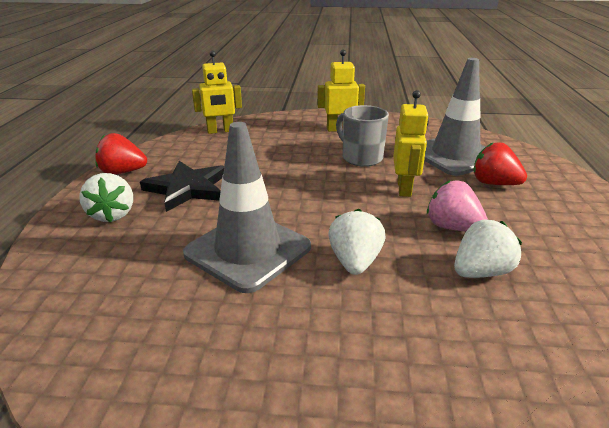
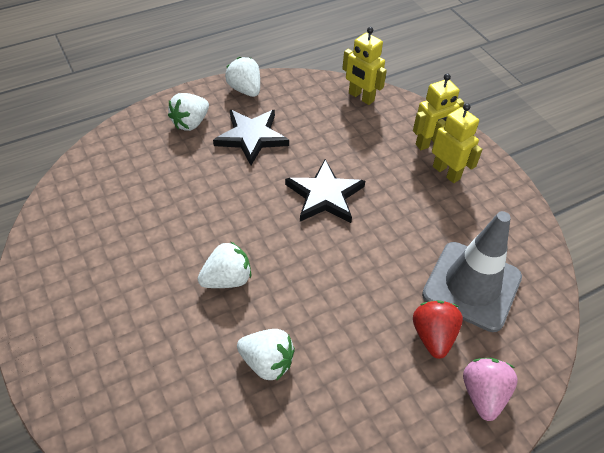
camera: 55 degrees right, 20 degrees up
red strawberry [95,133,147,174] -> white strawberry [225,57,260,97]
grey traffic cone [183,122,311,293] -> none
grey mug [336,105,389,167] -> none
yellow robot [393,90,429,197] -> yellow robot moved to [413,73,464,150]
pink strawberry [427,180,488,231] -> pink strawberry moved to [463,358,518,421]
none -> black star [285,159,365,223]

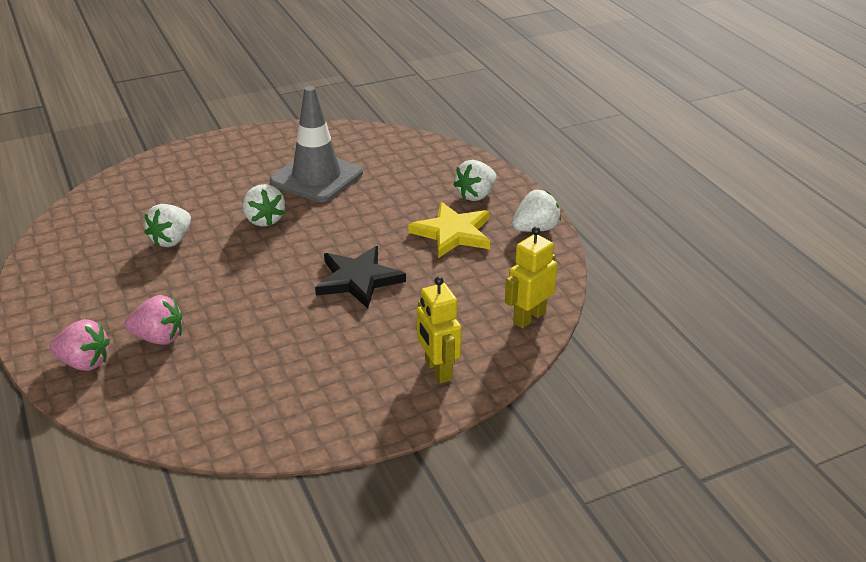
camera: 95 degrees right, 15 degrees down
white strawberry [168,93,209,131] -> white strawberry turned 90 degrees counterclockwise [453,160,497,201]
black star [213,110,289,165] -> yellow star [408,202,490,258]
red strawberry [413,300,463,359] -> pink strawberry [124,295,183,345]
grey traffic cone [422,211,522,332] -> grey traffic cone moved to [270,86,363,203]
yellow robot [432,103,482,183] -> none

